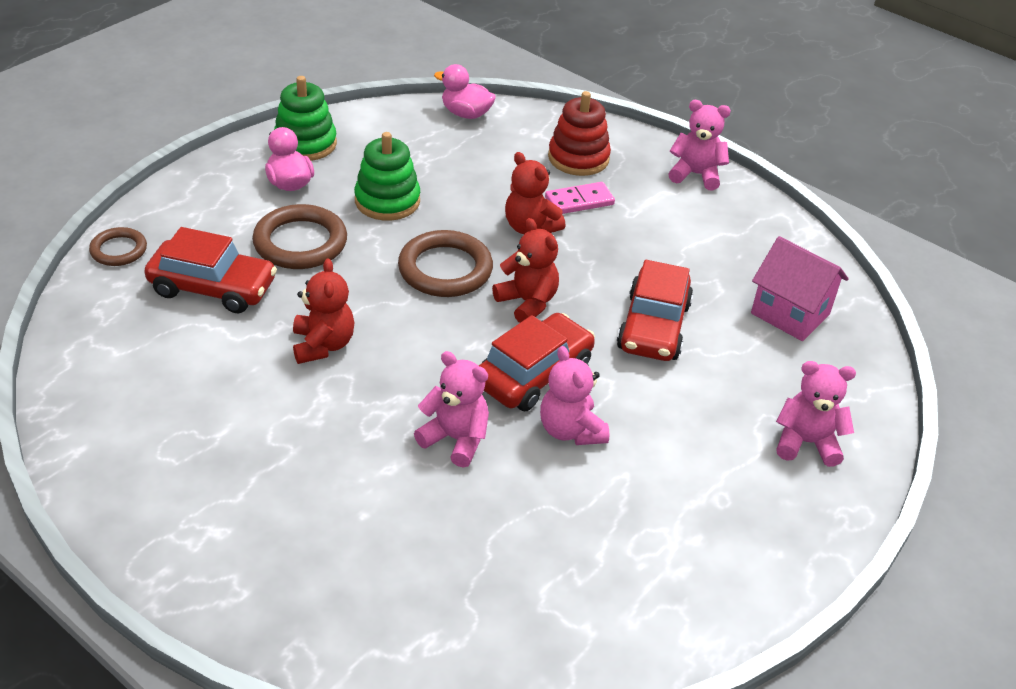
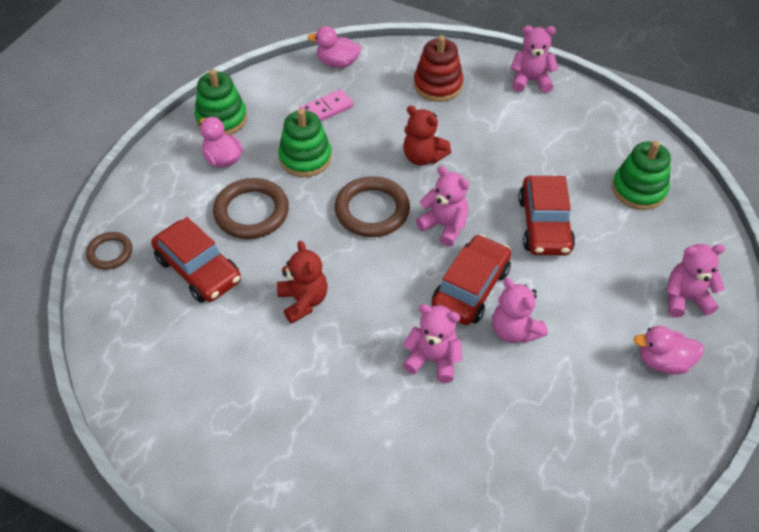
camera: 10 degrees left, 10 degrees up
red car [144,227,277,313] -> red car turned 45 degrees clockwise [151,217,241,303]
red teddy bear [492,218,559,323] -> pink teddy bear [416,166,469,247]
pink domino [545,182,615,214] -> pink domino moved to [299,89,354,121]
pink house [751,236,849,341] -> green stacking toy [612,141,671,210]
none -> pink duck [634,326,704,374]

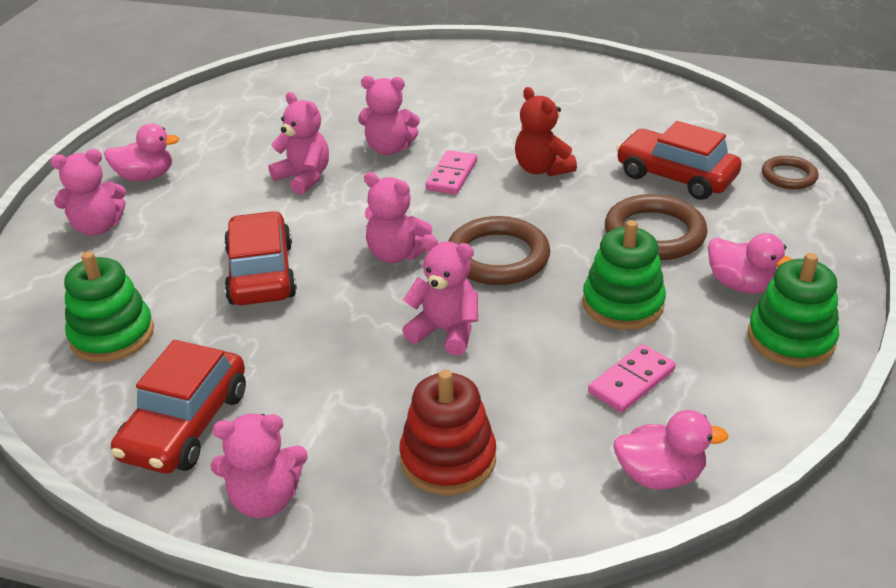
camera: 170 degrees right, 15 degrees down
red teddy bear [403,105,451,166] -> pink teddy bear [402,235,478,356]
red car [432,234,511,325] -> red car moved to [111,340,246,473]
none -> pink domino [426,150,477,194]

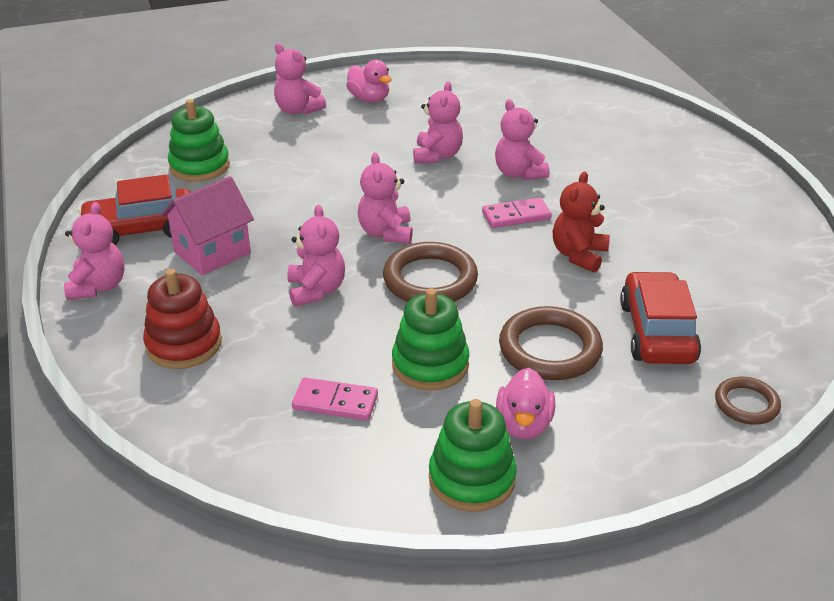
camera: 55 degrees right, 0 degrees up
pink teddy bear [211,414,308,518] -> pink teddy bear turned 135 degrees counterclockwise [64,202,125,300]
red car [224,211,297,305] -> none
pink duck [613,410,728,489] -> none
none -> pink house [161,176,254,276]

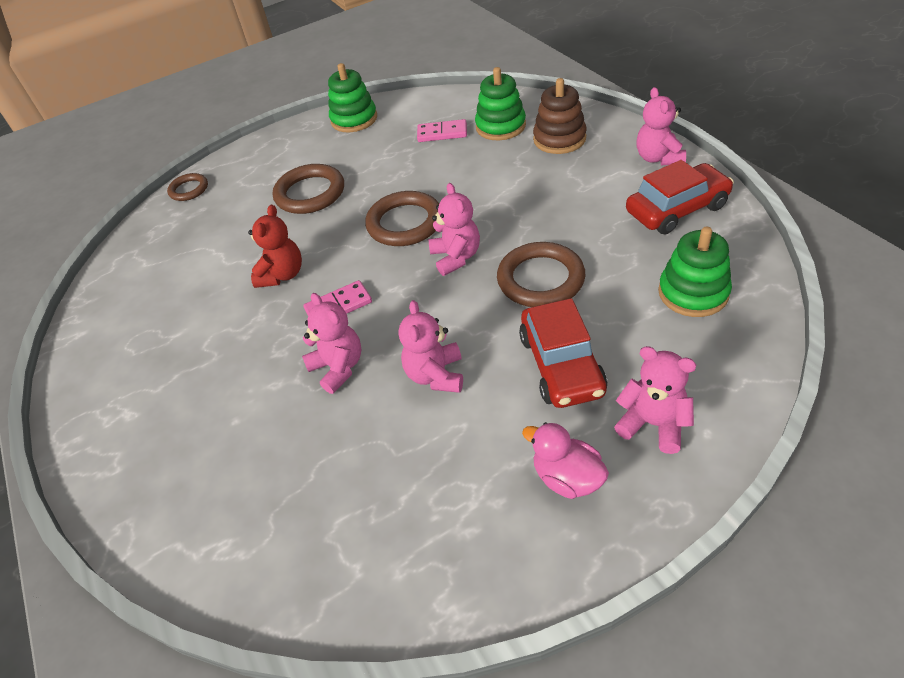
camera: 175 degrees right, 10 degrees up
red stacking toy [143,269,222,369] -> brown stacking toy [533,78,587,154]
pink house [161,176,254,276] -> none
pink teddy bear [288,205,345,307] -> none
green stacking toy [392,288,469,390] -> green stacking toy moved to [475,67,526,140]
pink duck [496,368,555,439] -> none
red car [620,271,701,364] -> red car moved to [519,298,607,408]
none -> brown ring [497,242,585,307]

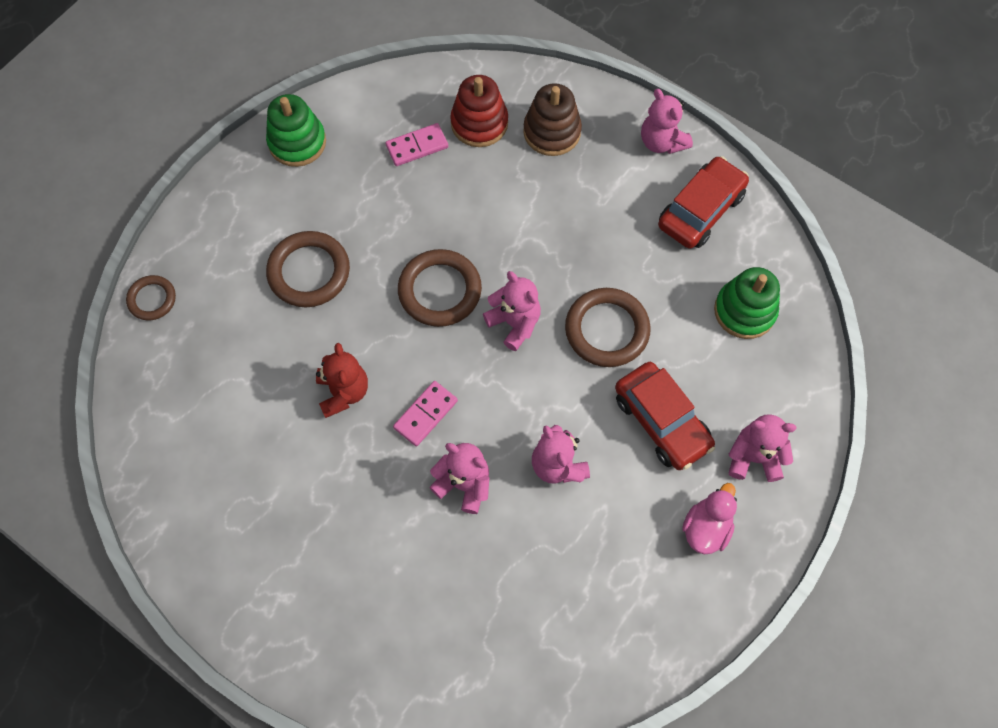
camera: 30 degrees left, 20 degrees up
green stacking toy [475,67,526,140] -> red stacking toy [450,75,508,147]
pink duck [522,422,609,499] -> pink duck turned 105 degrees clockwise [682,483,737,554]

